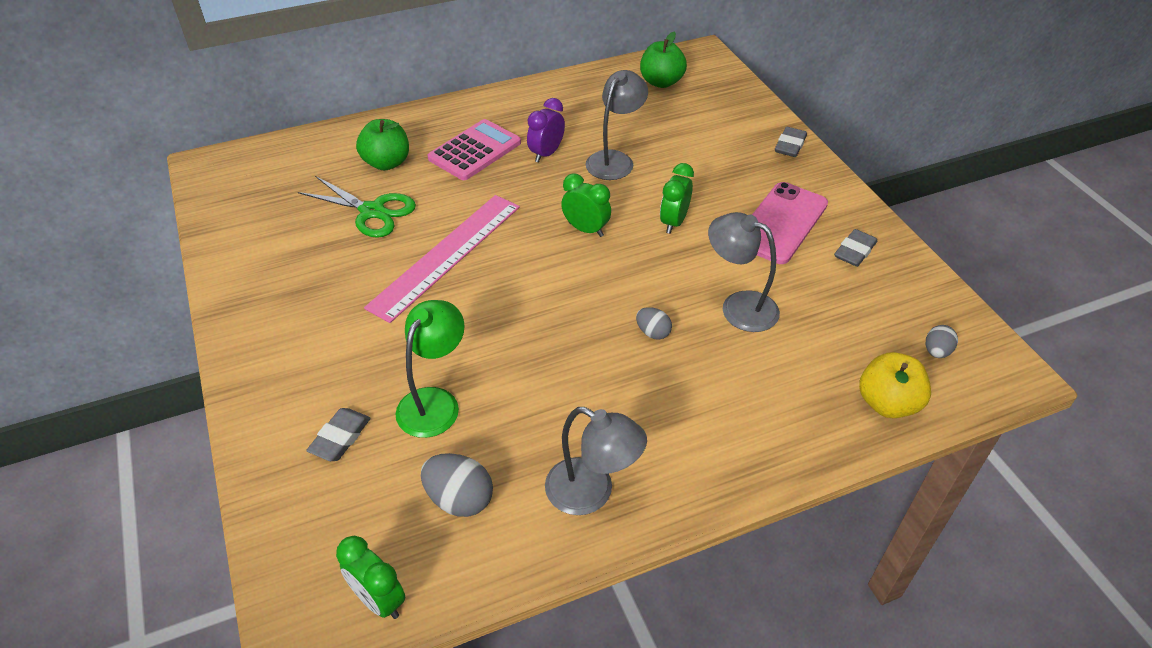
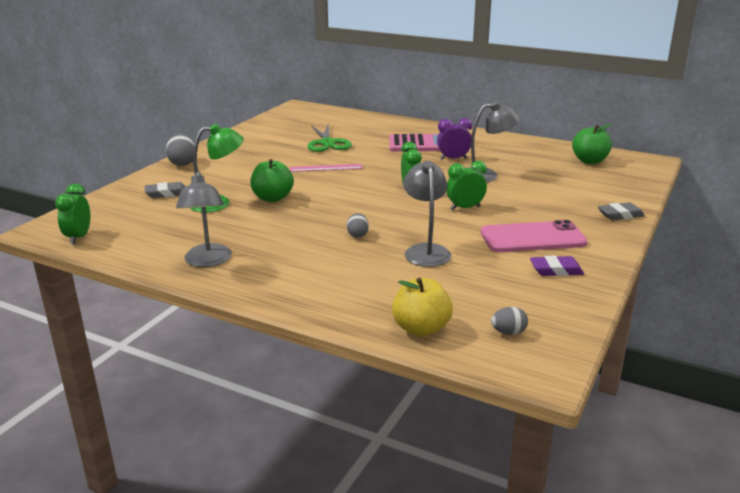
camera: 50 degrees right, 20 degrees down
green apple [356,119,409,170] -> green apple moved to [250,159,294,202]
pink ruler [364,195,520,323] -> pink ruler [290,164,363,172], size x0.53
grey egg [421,453,493,517] -> grey egg moved to [166,134,195,166]
grey eraser [834,229,877,267] -> purple eraser [530,255,584,276]

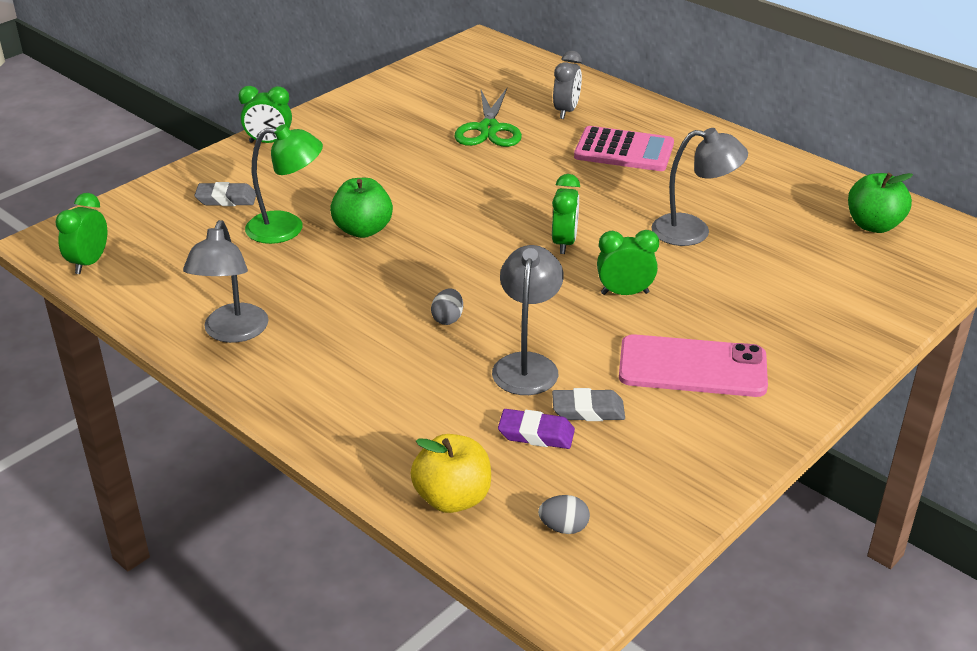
camera: 15 degrees right, 10 degrees up
grey egg [166,134,195,166] -> green clock [238,86,292,143]
pink ruler [290,164,363,172] -> none
purple clock [437,118,472,160] -> none
purple eraser [530,255,584,276] -> purple eraser moved to [498,409,575,449]
grey eraser [598,202,645,220] -> grey eraser moved to [552,388,625,421]
none -> grey clock [553,51,582,119]

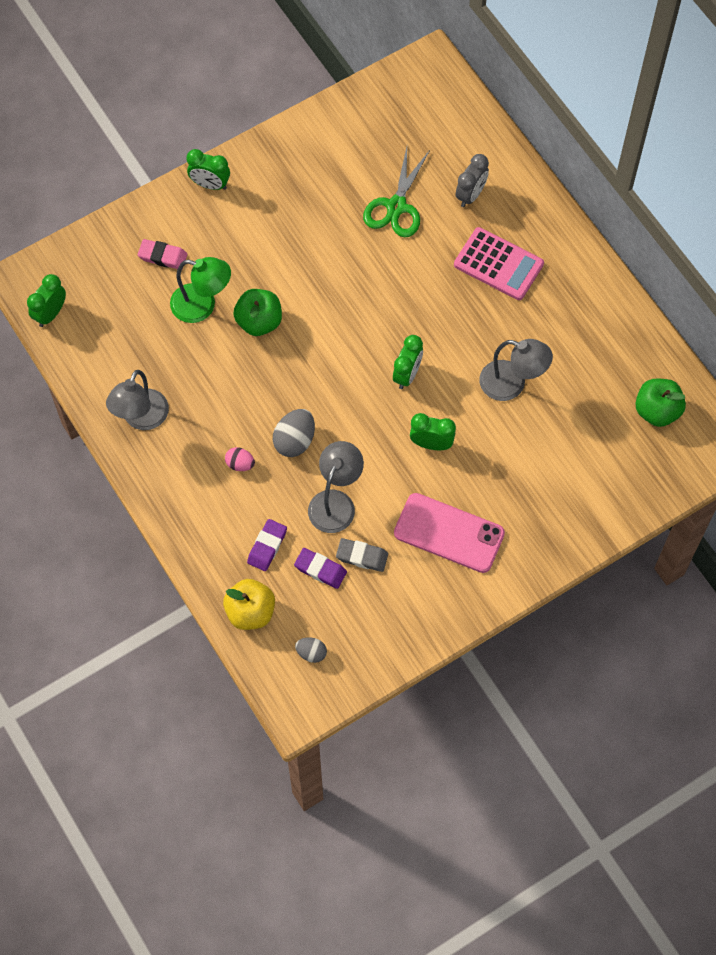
camera: 15 degrees right, 30 degrees up
grey eraser [194,182,256,206] -> pink eraser [137,239,188,269]
grey egg [431,289,463,325] -> grey egg [273,409,315,457], size x1.67
none -> pink egg [225,447,255,471]
none -> purple eraser [247,519,287,571]

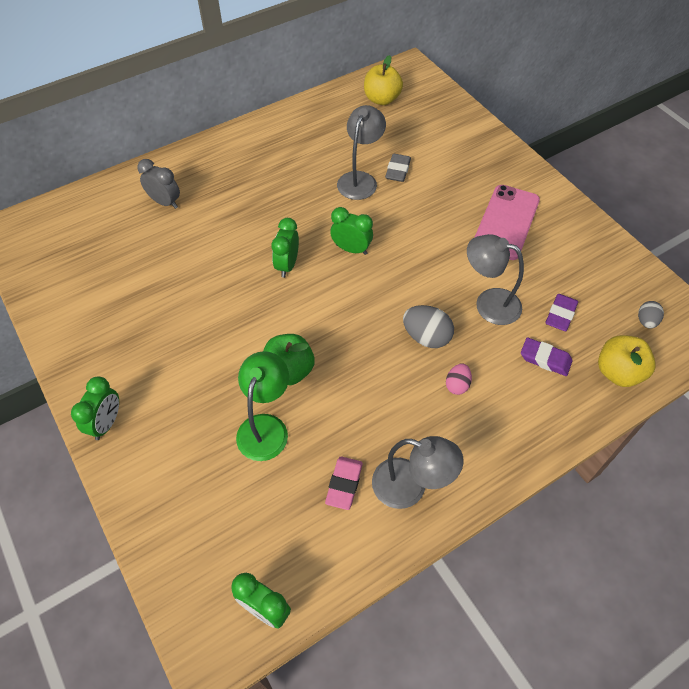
camera: 90 degrees left, 10 degrees down
pink eraser [137,239,188,269] -> pink eraser moved to [325,456,363,510]
grey eraser [336,538,388,572] -> grey eraser moved to [385,154,411,182]
green scissors [363,147,430,238] -> none
green clock [410,413,456,450] -> green clock moved to [271,218,299,278]
pink calculator [454,227,544,300] -> none
green apple [635,378,686,427] -> yellow apple [364,55,403,105]

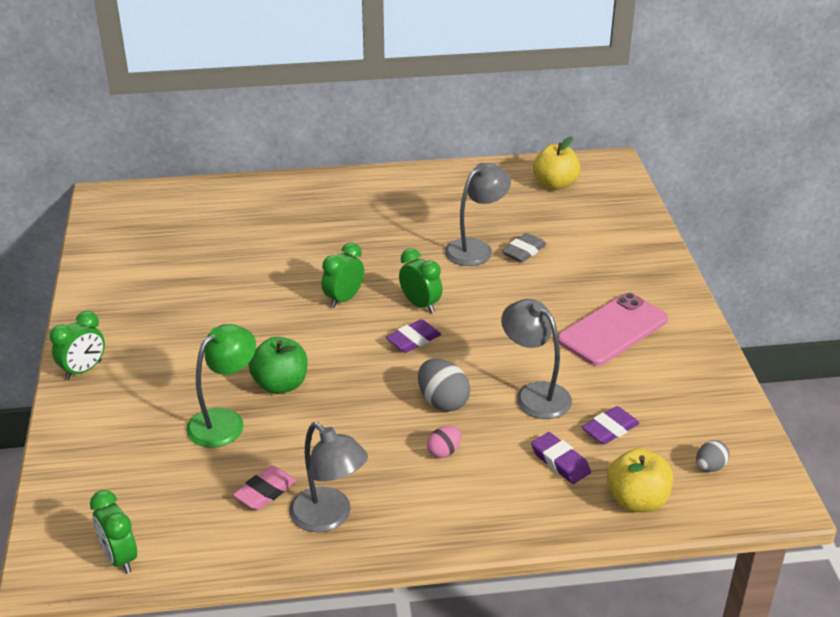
camera: 25 degrees right, 20 degrees down
grey clock [137,159,180,209] -> none
none -> purple eraser [386,319,441,353]

